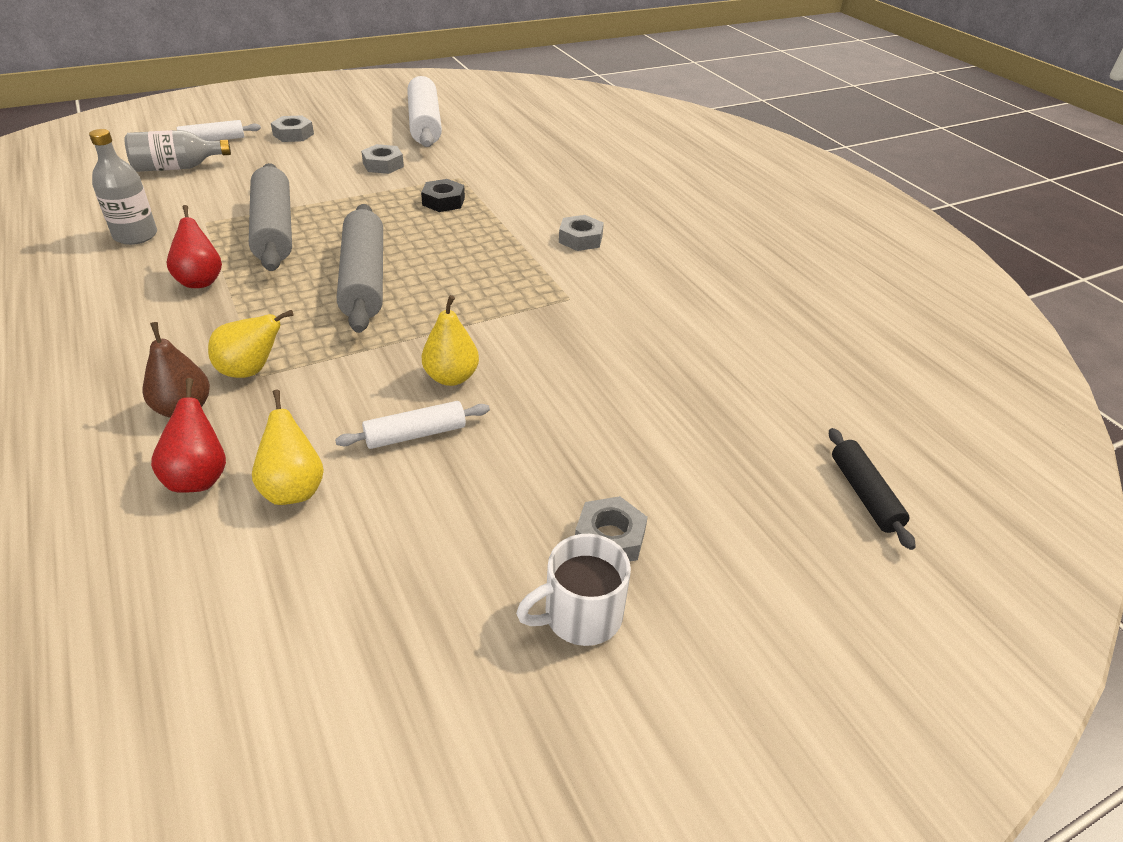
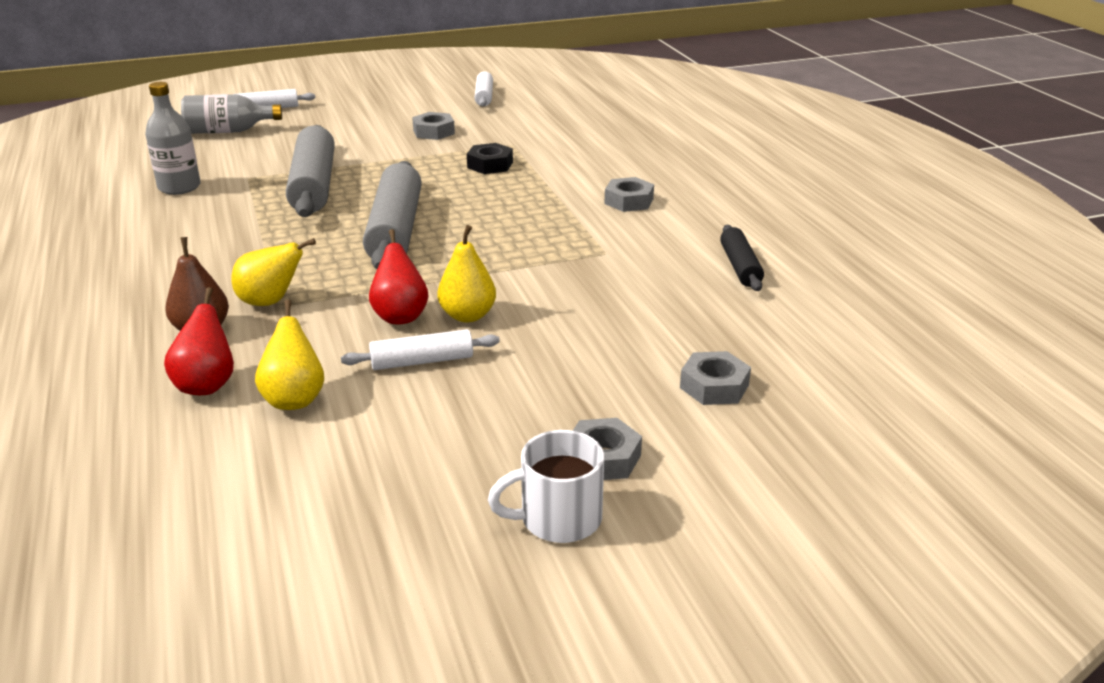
camera: 10 degrees right, 10 degrees down
red pear [167,205,222,288] -> red pear moved to [369,229,429,324]
grey nut [271,116,314,142] -> grey nut moved to [680,351,751,405]
white rolling pin [407,76,442,147] -> white rolling pin [475,71,493,106], size x0.53
black rolling pin [829,428,916,550] -> black rolling pin moved to [720,225,764,291]

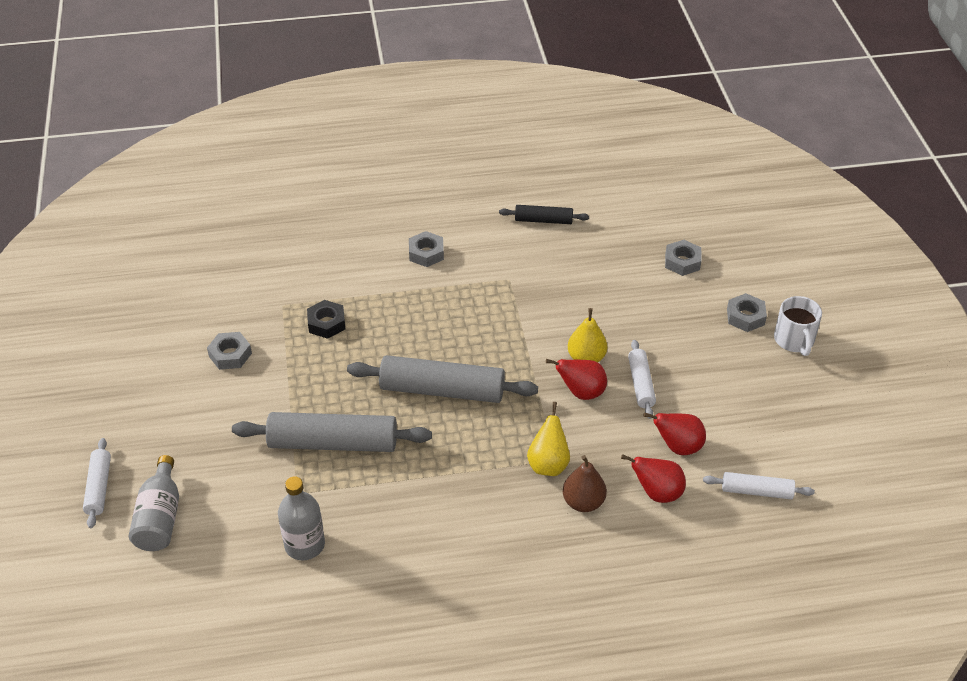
camera: 80 degrees left, 15 degrees up
yellow pear [255,300,324,410] -> red pear [643,412,706,455]
white rolling pin [475,71,493,106] -> white rolling pin moved to [703,472,815,499]

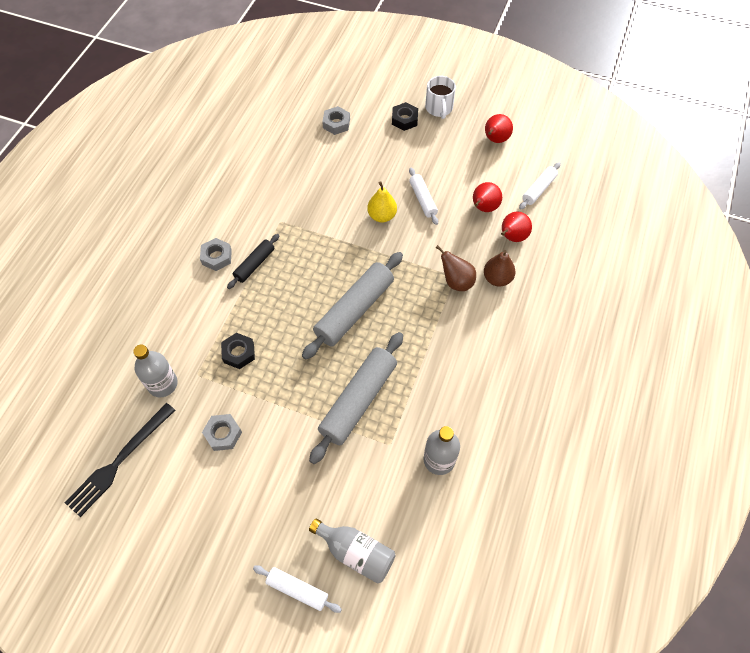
camera: 60 degrees left, 15 degrees up
black rolling pin [499,205,589,224] -> black rolling pin moved to [227,234,279,289]
yellow pear [527,402,570,476] -> brown pear [435,245,476,291]
red pear [546,359,607,400] -> red pear moved to [485,114,513,143]
white rolling pin [628,340,656,419] -> white rolling pin turned 45 degrees clockwise [409,168,438,225]
grey nut [727,293,767,332] -> black nut [392,102,418,131]
white mug [774,296,822,356] -> white mug turned 60 degrees clockwise [425,76,456,119]
none -> black fork [65,403,175,517]
none -> grey bottle [133,345,178,397]

